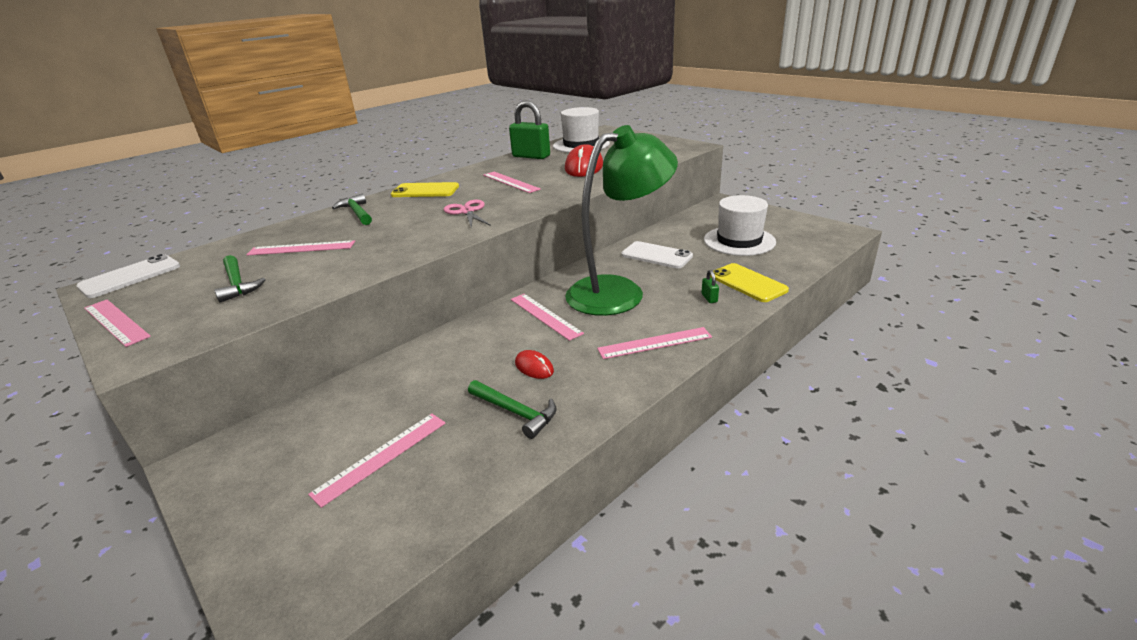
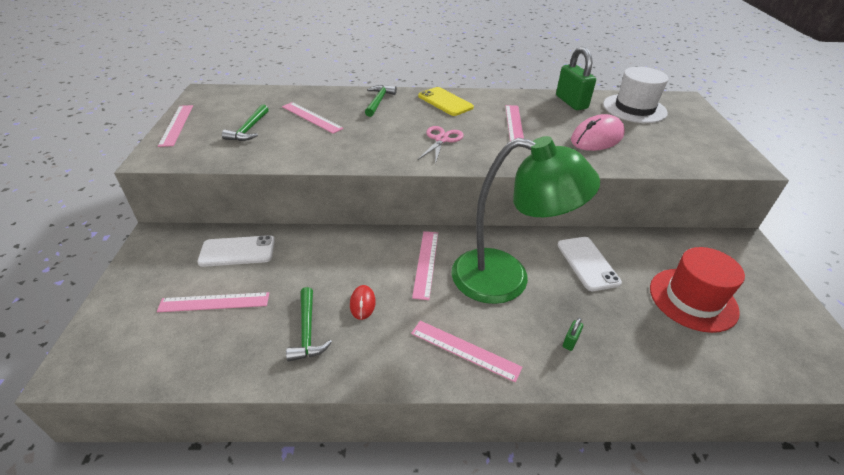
camera: 40 degrees right, 10 degrees up
white phone [77,254,180,298] -> white phone moved to [197,235,275,267]
red mouse [565,144,603,177] -> pink mouse [571,114,625,151]
white hat [704,195,776,256] -> red hat [650,247,745,333]
yellow phone [710,263,789,302] -> none

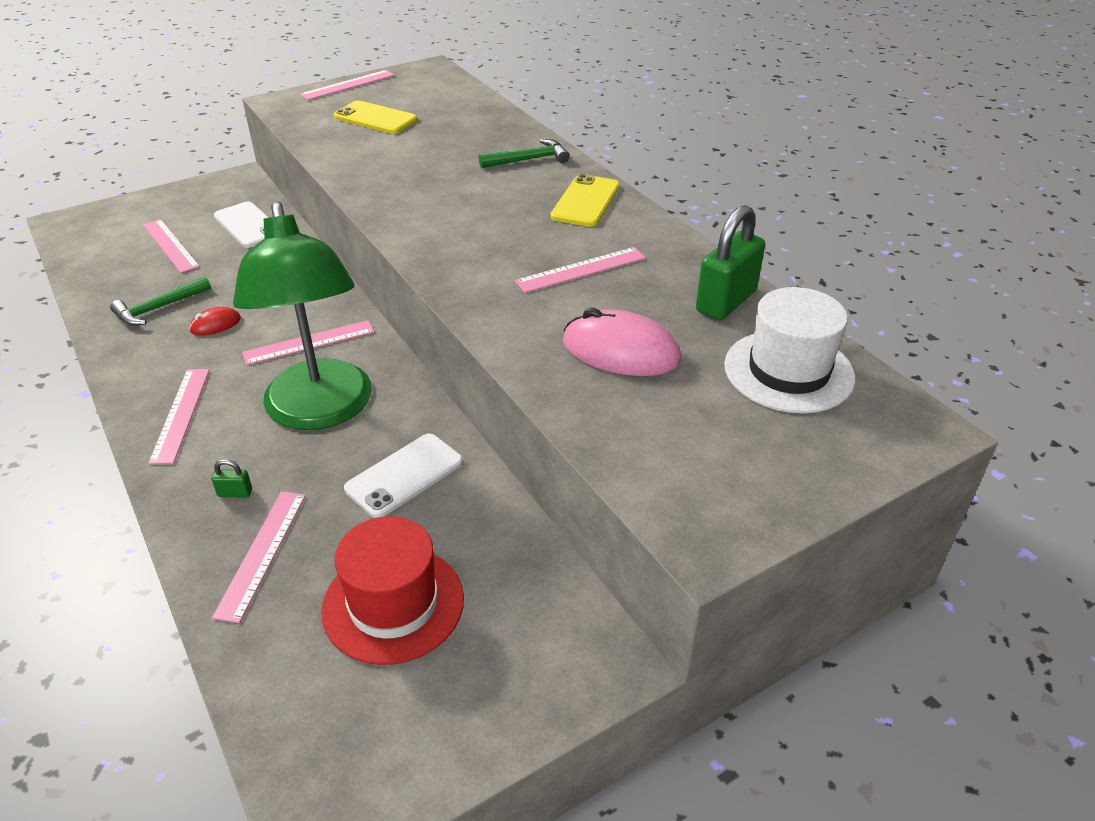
camera: 60 degrees right, 0 degrees up
green hammer [222,104,269,141] -> yellow phone [334,100,417,134]
pink ruler [282,102,344,134] -> pink ruler moved to [212,491,306,623]
pink scissors [418,126,464,164] -> none

